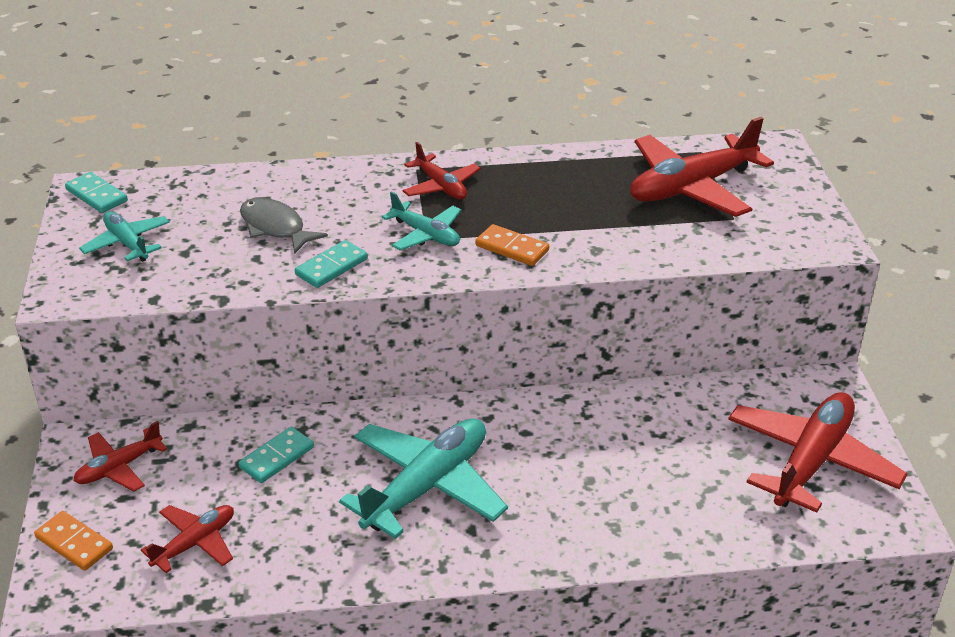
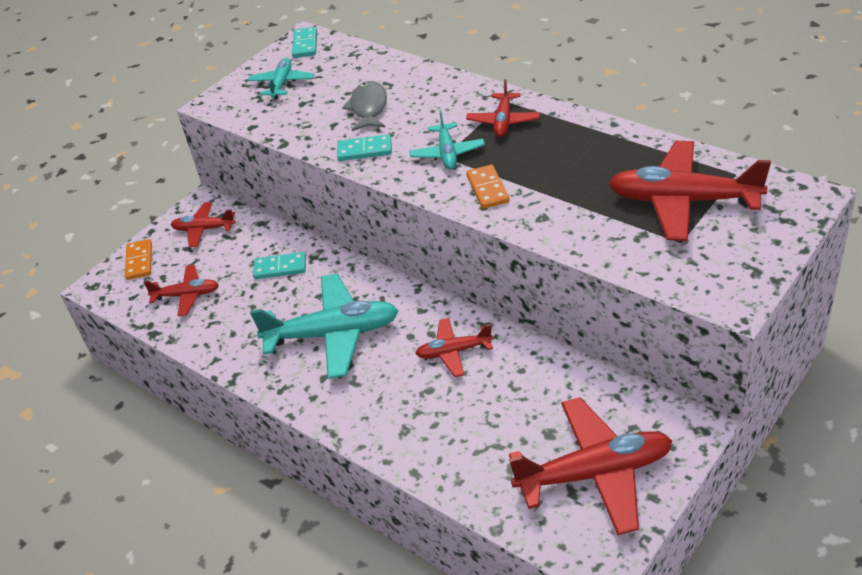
camera: 50 degrees right, 5 degrees up
none -> red plane [415,318,493,377]

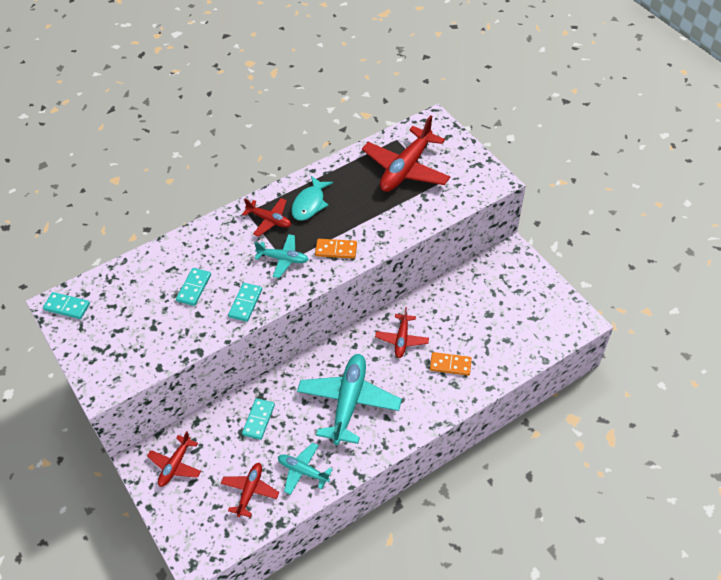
camera: 75 degrees left, 10 degrees up
orange domino [125,239,152,280] -> orange domino moved to [430,352,472,376]
turquoise plane [248,58,314,100] -> turquoise plane moved to [278,442,333,495]
grey fish [342,81,387,131] -> turquoise domino [176,268,211,306]
red plane [509,397,672,535] -> none
none -> turquoise fish [291,176,333,221]

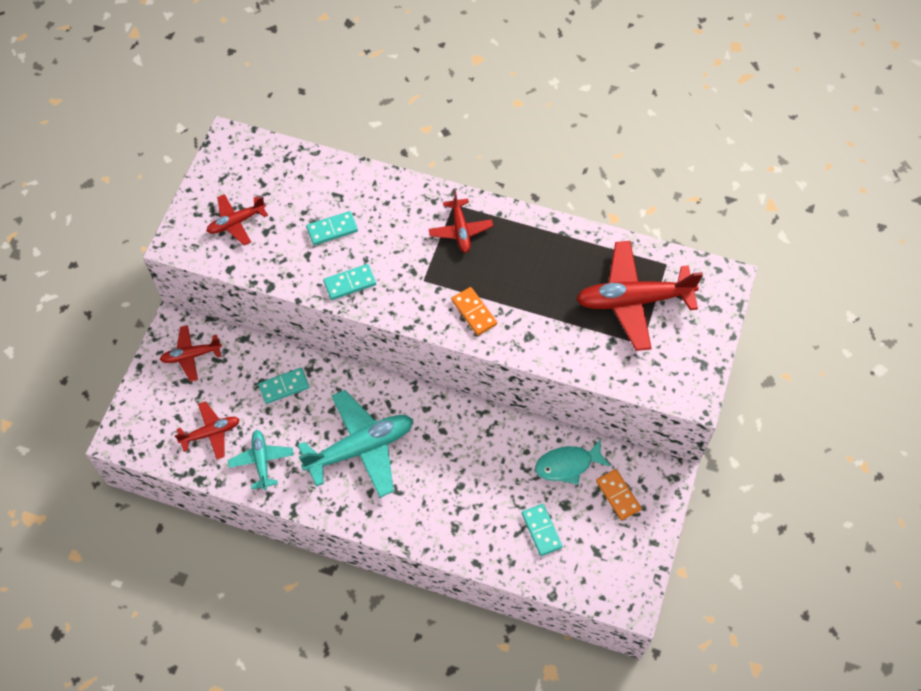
camera: 50 degrees right, 10 degrees up
turquoise domino [43,292,90,319] -> turquoise domino moved to [522,504,563,556]
turquoise plane [254,234,309,278] -> none
turquoise fish [291,176,333,221] -> turquoise fish moved to [535,439,611,485]
red plane [375,307,429,358] -> red plane moved to [207,194,268,245]
orange domino [430,352,472,376] -> orange domino moved to [596,469,641,520]

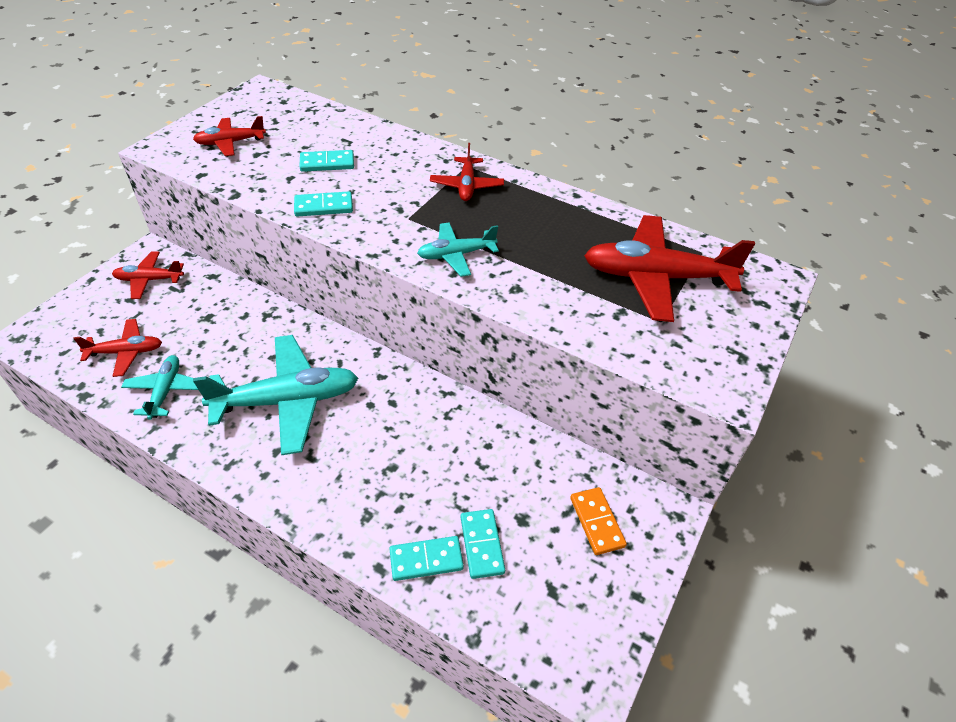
camera: 10 degrees right, 15 degrees down
turquoise domino [258,368,309,404] -> turquoise domino moved to [389,536,464,581]
orange domino [451,287,497,335] -> turquoise plane [417,222,499,277]
turquoise fish [535,439,611,485] -> none

